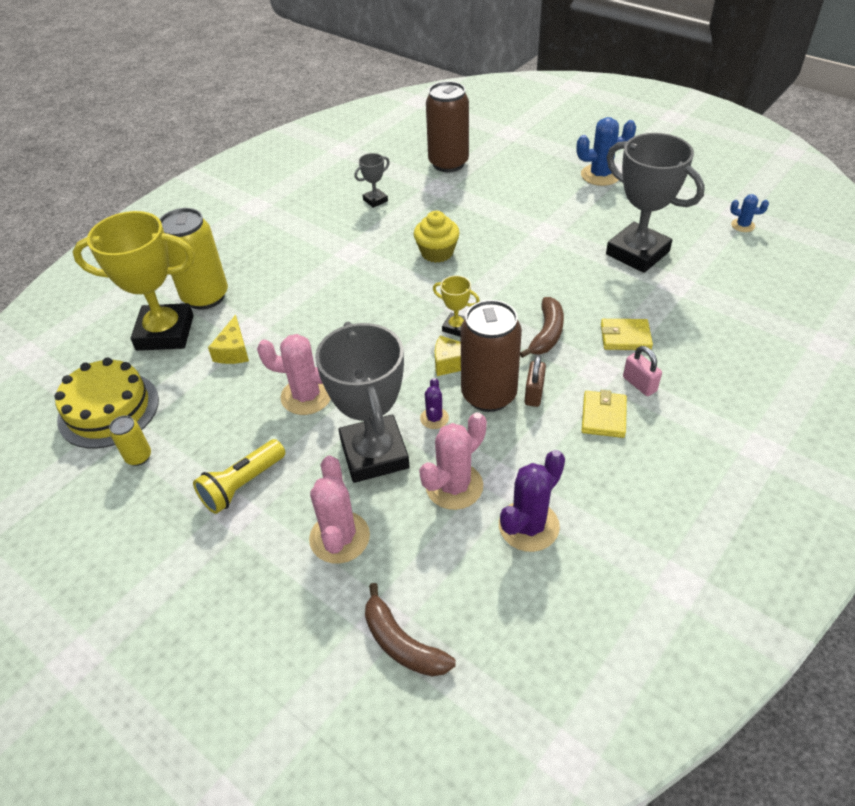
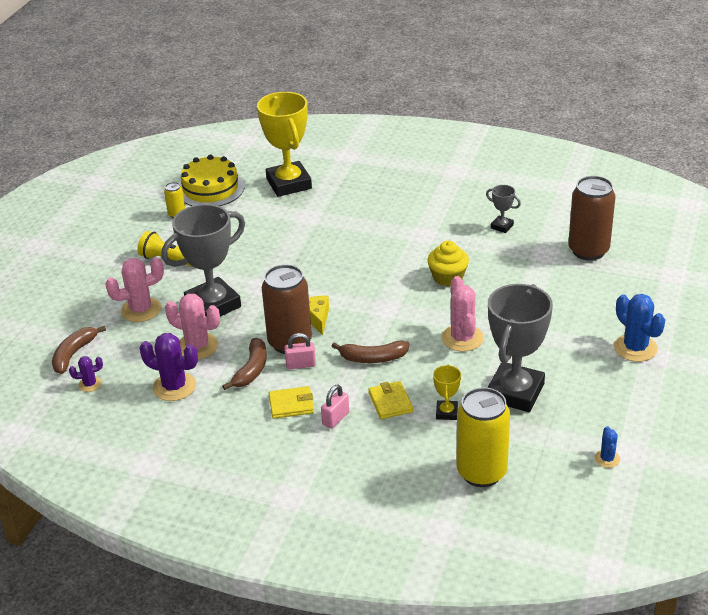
camera: 70 degrees right, 10 degrees down
yellow can [160,208,228,310] -> yellow can moved to [456,387,510,487]
yellow cheese [208,315,249,364] -> none
pink cactus [257,334,331,415] -> pink cactus moved to [441,276,484,352]
purple cactus [420,378,449,429] -> purple cactus moved to [69,356,103,392]
yellow trophy [433,275,480,337] -> yellow trophy moved to [433,364,461,420]
brown padlock [525,355,546,407] -> pink padlock [284,333,316,369]
none -> brown banana [222,338,267,390]

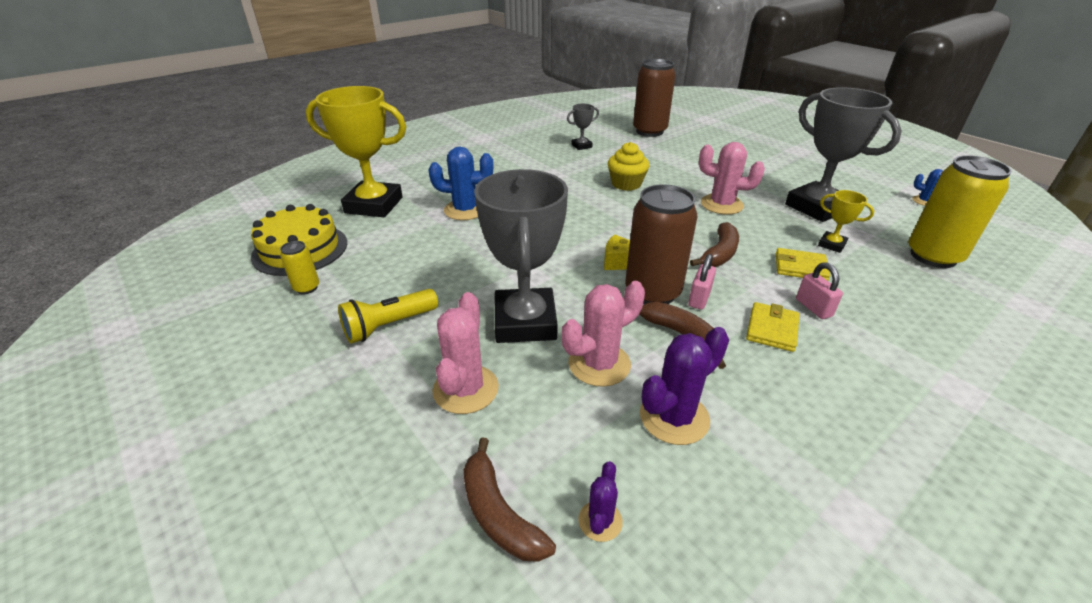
camera: 60 degrees left, 0 degrees up
blue cactus [614,294,665,362] -> blue cactus moved to [428,146,493,220]

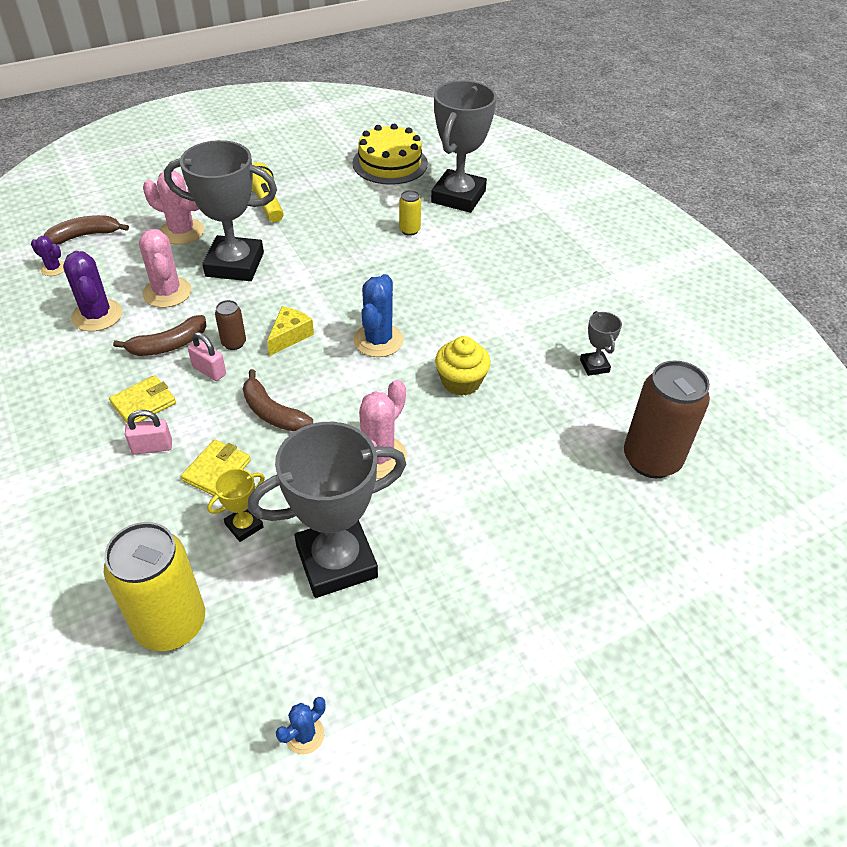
camera: 100 degrees right, 10 degrees up
yellow can [280,241,319,294] -> yellow can moved to [399,190,421,236]
yellow trophy [306,86,406,217] -> grey trophy [431,80,496,213]
blue cactus [428,146,493,220] -> blue cactus moved to [353,274,404,357]
brown can [625,184,697,304] -> brown can [215,300,246,350], size x0.46
yellow wallet [746,302,800,352] -> yellow wallet turned 75 degrees counterclockwise [109,375,176,423]

